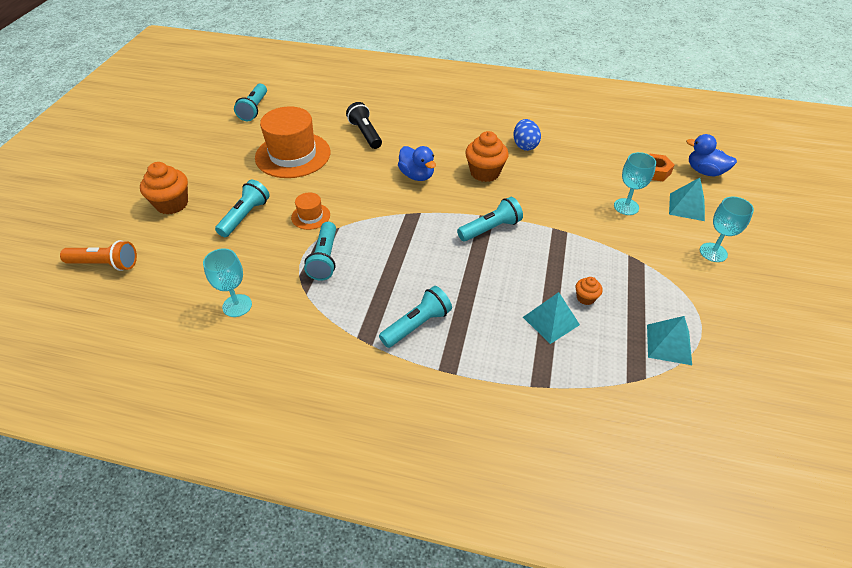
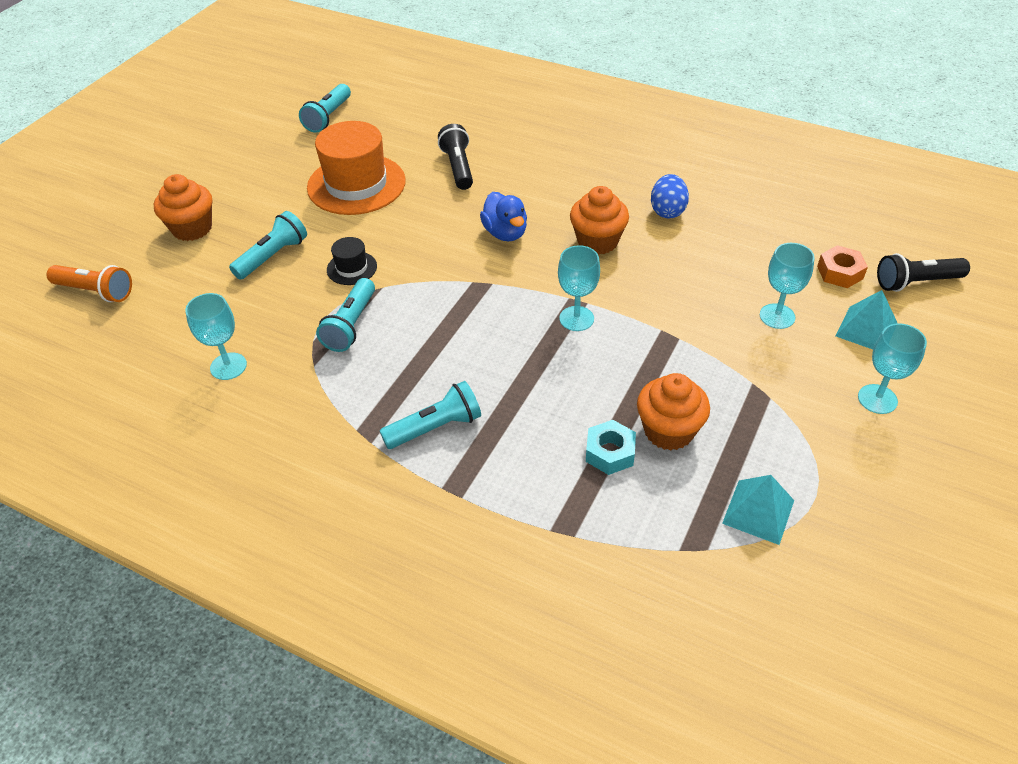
camera: 15 degrees right, 0 degrees up
orange hat [291,192,330,230] -> black hat [327,237,377,285]
turquoise flashlight [457,197,523,241] -> turquoise goblet [558,245,600,331]
turquoise pyramid [523,292,580,344] -> turquoise nut [586,420,636,475]
orange cupcake [576,277,603,305] -> orange cupcake [637,373,710,451], size x1.97
blue duck [686,134,737,176] -> black flashlight [877,253,970,292]

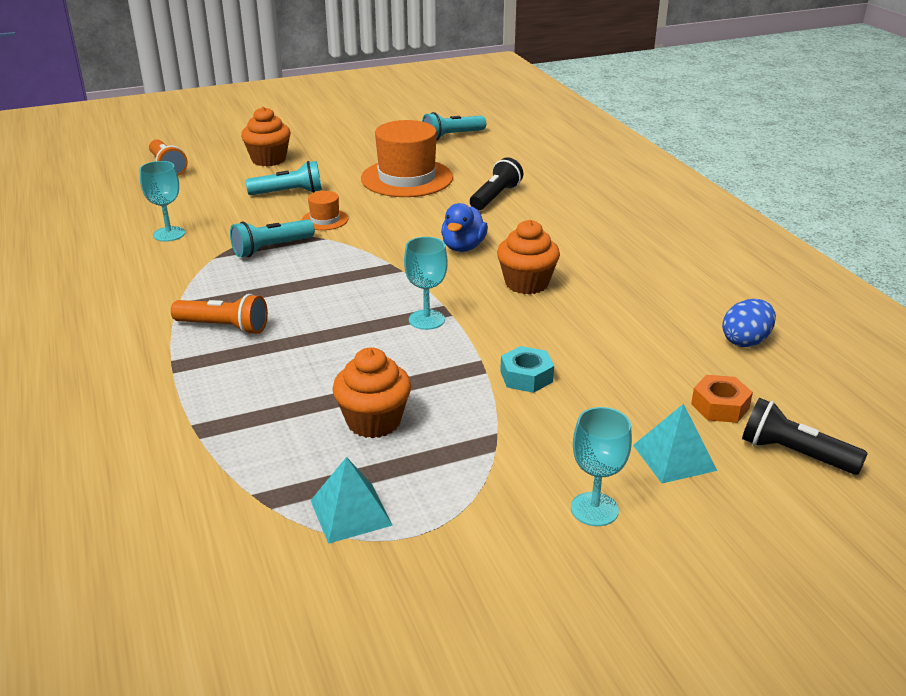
camera: 40 degrees right, 15 degrees down
black hat [327,237,377,285] -> orange hat [302,191,349,230]
turquoise flashlight [380,381,481,449] -> orange flashlight [171,294,268,335]
turquoise nut [586,420,636,475] -> turquoise nut moved to [500,346,554,393]
blue egg [651,174,689,218] -> blue egg moved to [722,299,776,347]
turquoise goblet [760,243,815,329] -> none

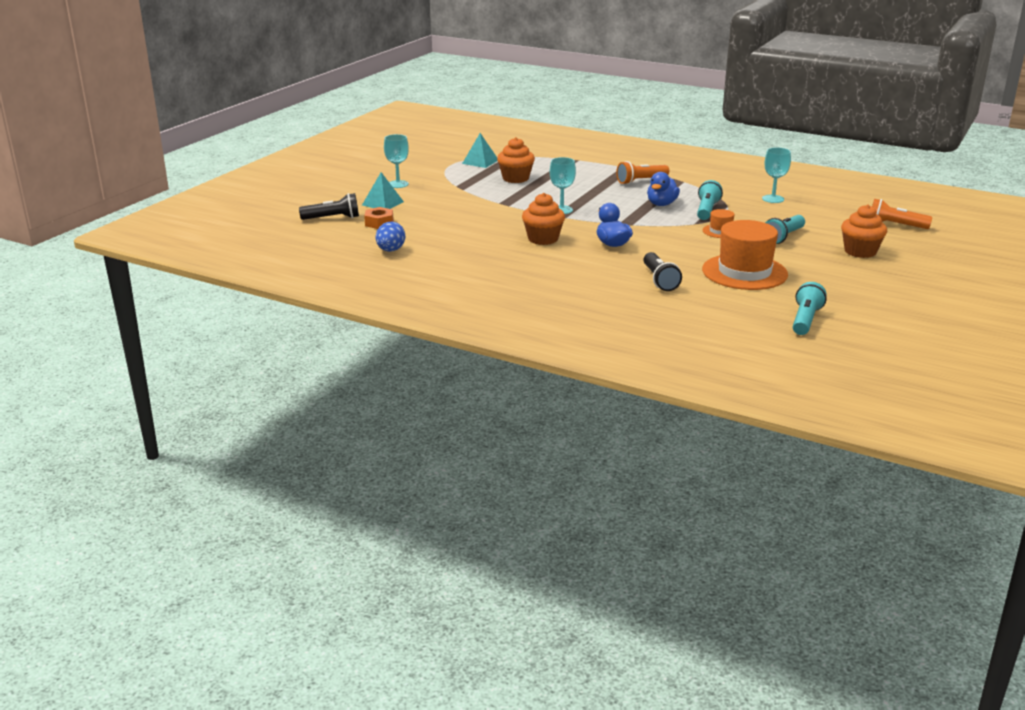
camera: 140 degrees right, 5 degrees down
turquoise nut [500,346,554,393] -> none
none -> blue duck [647,172,680,206]

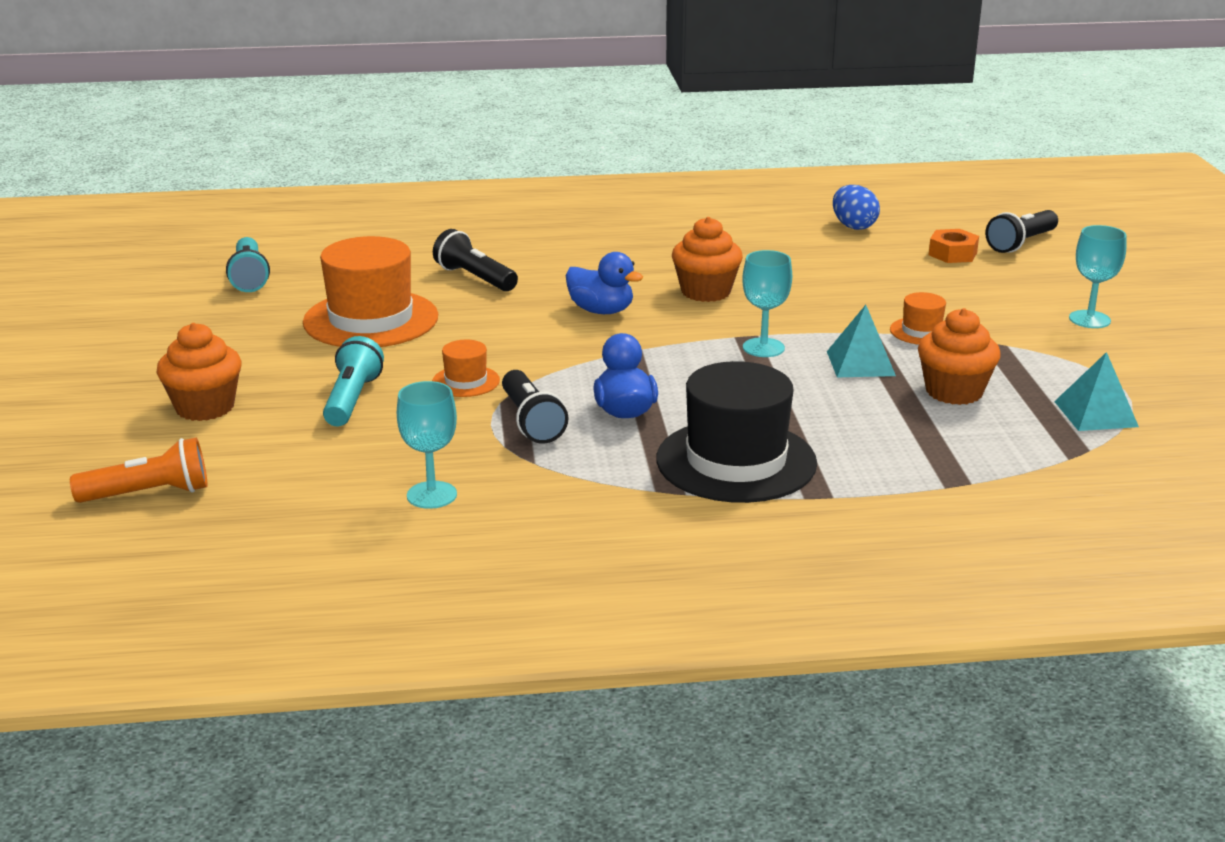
camera: 145 degrees right, 0 degrees up
turquoise pyramid [362,172,404,209] -> turquoise pyramid moved to [827,305,896,377]
orange flashlight [616,161,669,184] -> black hat [656,361,817,503]
turquoise flashlight [697,180,723,220] -> black flashlight [502,370,568,444]
none -> orange hat [890,292,946,345]

